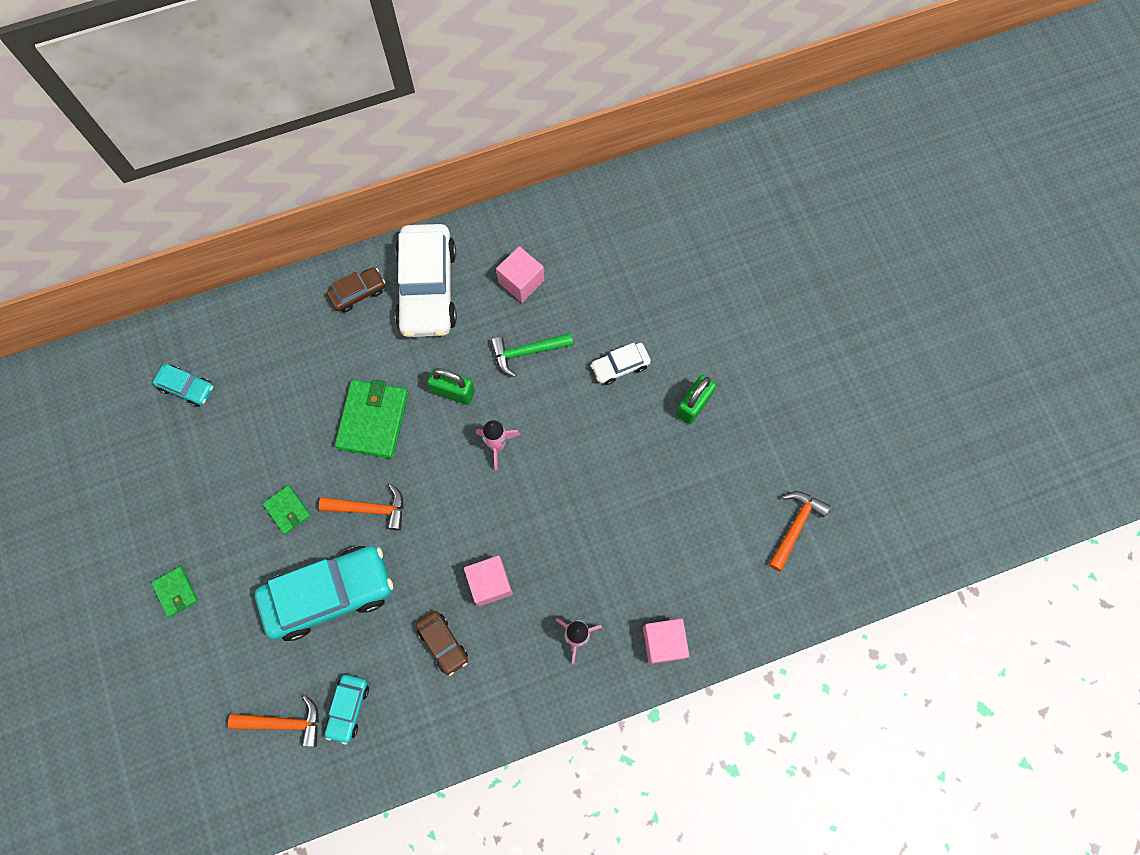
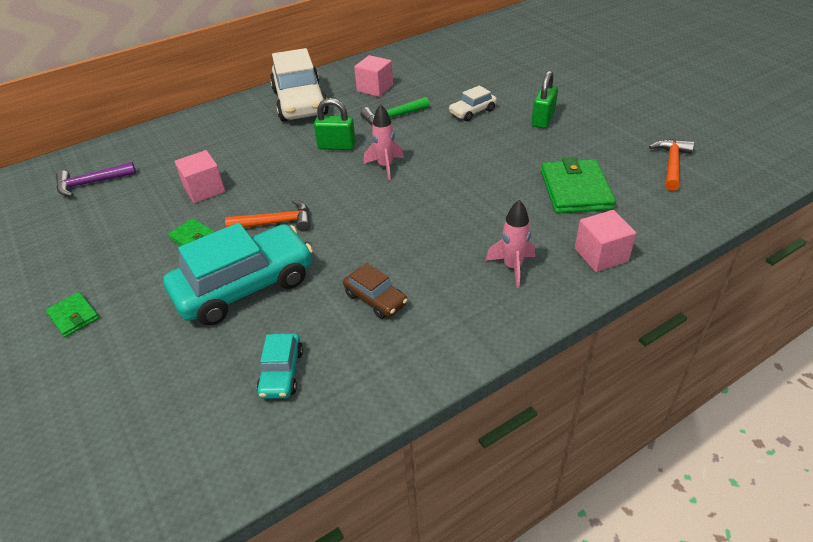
camera: 10 degrees left, 30 degrees down
turquoise car [153,364,214,407] -> purple hammer [56,162,136,197]
orange hammer [228,695,319,747] -> none
brown car [327,267,385,312] -> none
green wallet [335,379,409,459] -> green wallet moved to [541,157,616,214]
pink cube [464,556,513,607] -> pink cube moved to [175,150,225,203]

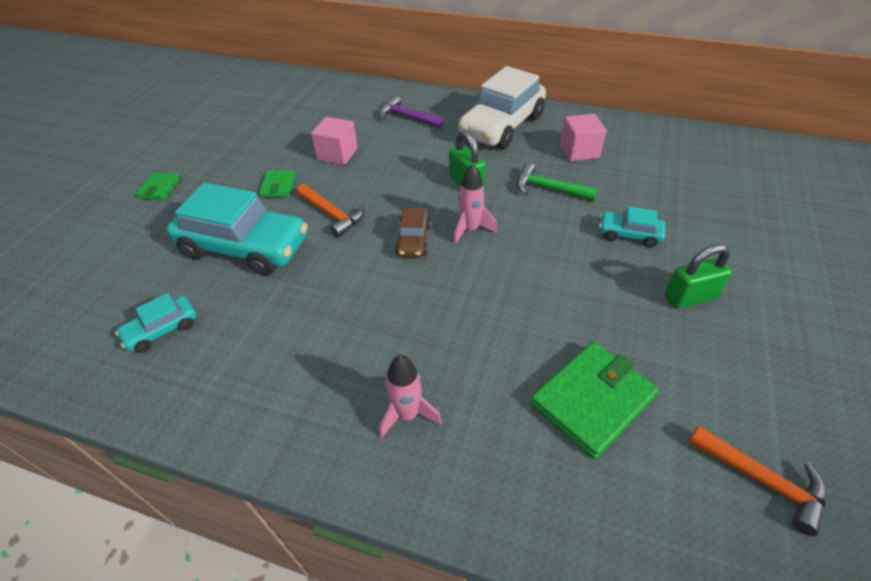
camera: 50 degrees right, 5 degrees up
purple hammer [56,162,136,197] -> purple hammer moved to [379,95,444,128]
brown car [343,263,408,319] -> brown car moved to [395,208,431,257]
white car [449,85,497,121] -> turquoise car [599,206,665,247]
pink cube [575,210,636,272] -> none
orange hammer [649,139,694,191] -> orange hammer turned 60 degrees clockwise [688,425,826,536]

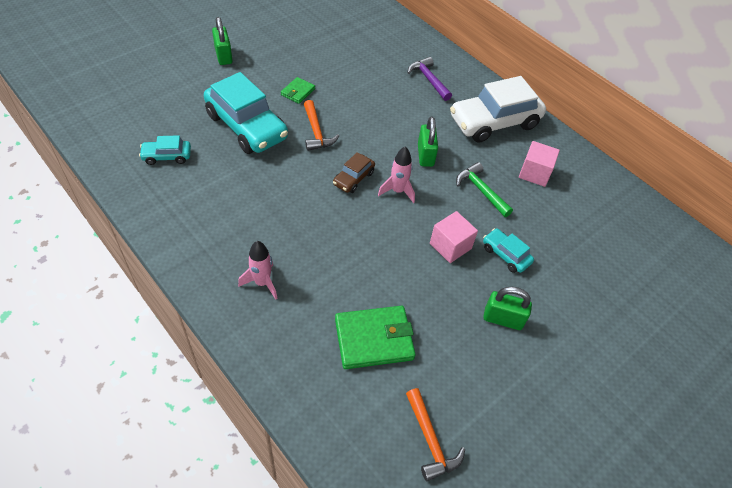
camera: 25 degrees right, 5 degrees up
green wallet [136,172,181,200] -> green padlock [212,17,233,65]
pink cube [311,117,358,165] -> pink cube moved to [430,211,478,263]

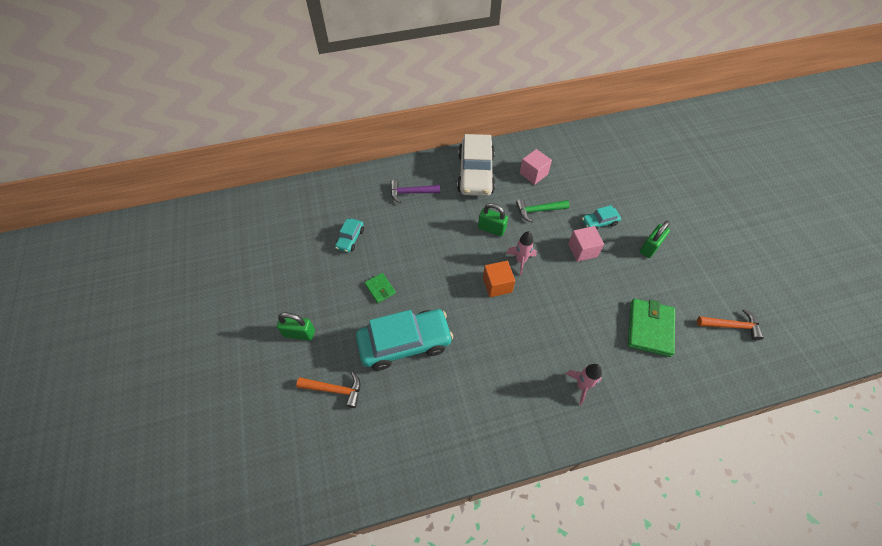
camera: 60 degrees left, 5 degrees up
turquoise car [139,135,191,165] -> turquoise car moved to [335,218,364,253]
orange hammer [304,100,339,151] -> orange hammer moved to [296,372,361,408]
brown car [333,152,375,193] -> orange cube [483,261,515,297]

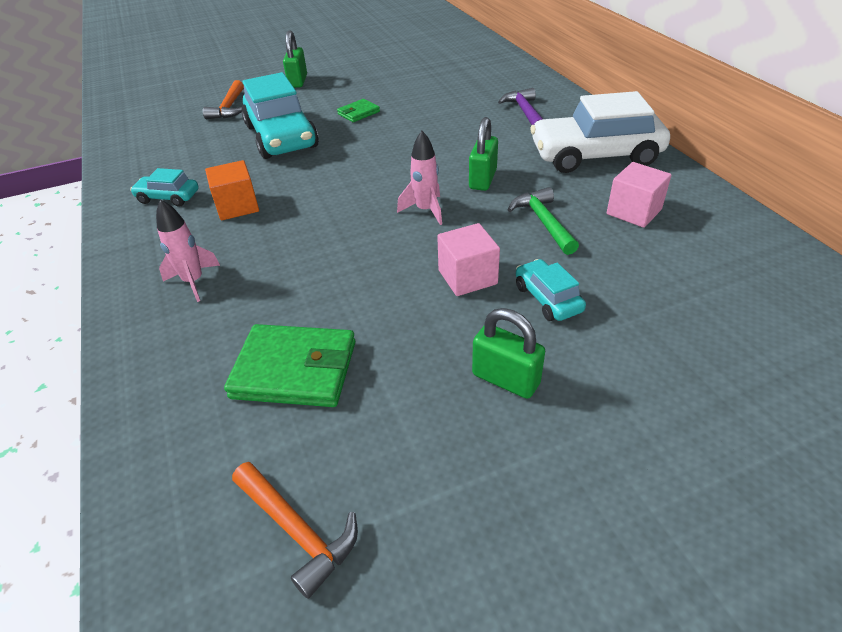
camera: 85 degrees right, 15 degrees down
turquoise car [335,218,364,253] -> turquoise car moved to [130,168,199,207]
orange cube [483,261,515,297] -> orange cube moved to [205,160,259,220]
orange hammer [697,309,764,340] -> orange hammer turned 45 degrees counterclockwise [232,462,358,599]

